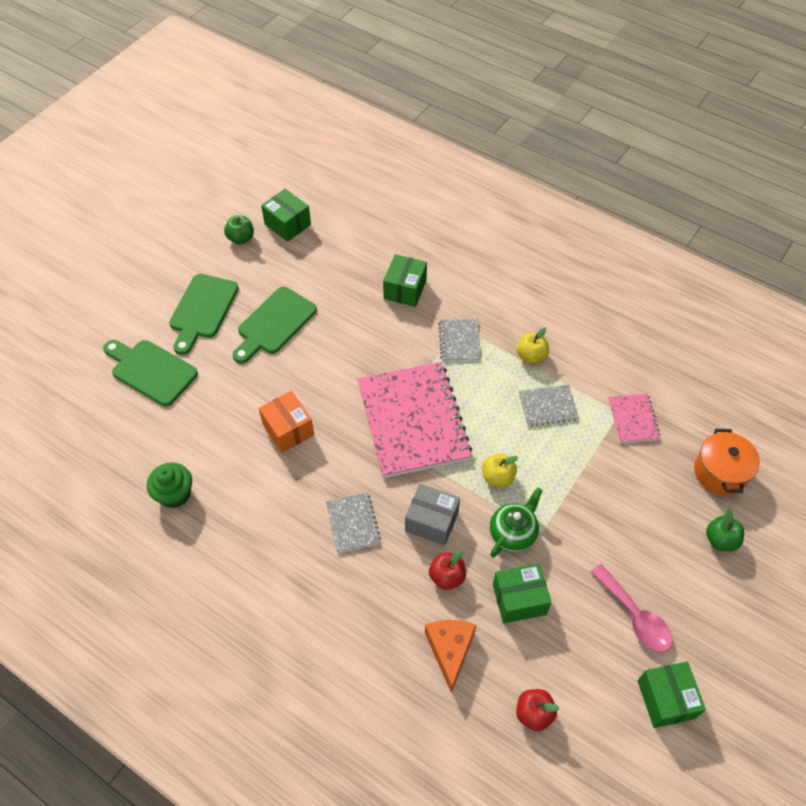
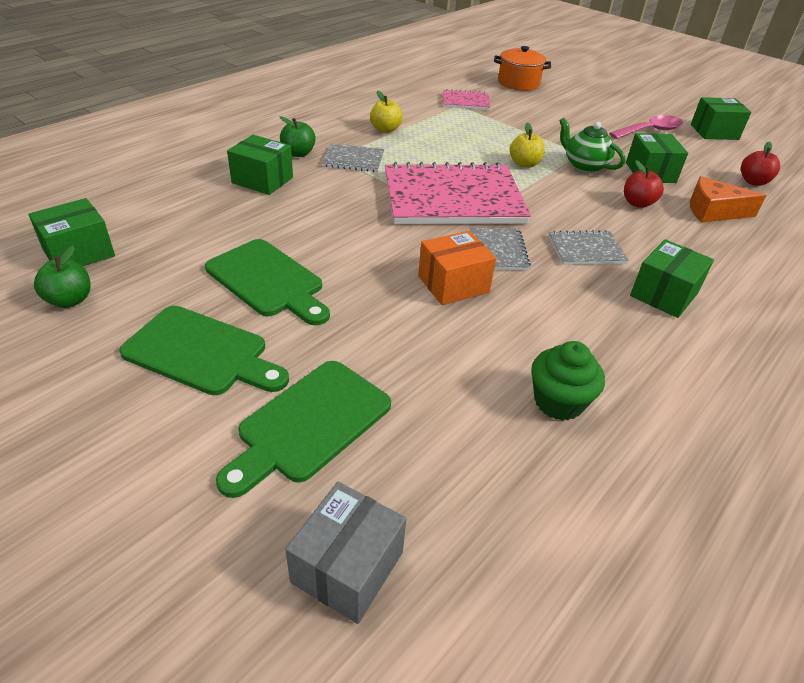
camera: 85 degrees left, 15 degrees down
grey box [405,484,460,546] -> grey box moved to [285,482,406,624]
grey notebook [519,384,579,427] -> grey notebook moved to [470,227,531,271]
green apple [706,508,744,551] -> green apple moved to [279,116,316,157]
none -> green box [630,239,714,318]

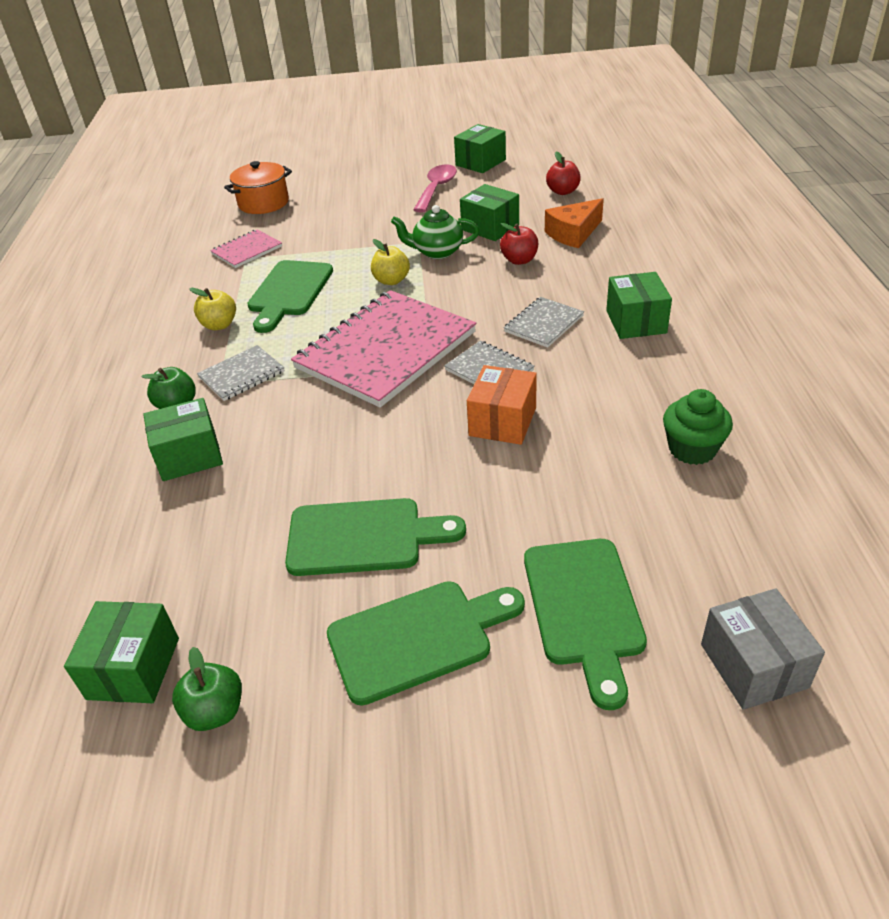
camera: 40 degrees left, 0 degrees up
none -> green cutting board [247,260,333,333]

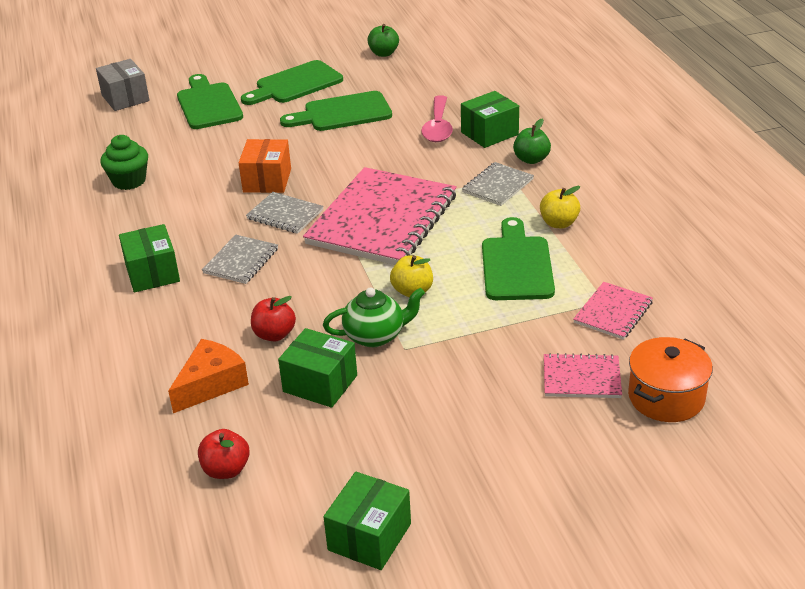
camera: 165 degrees right, 5 degrees down
green box [64,601,179,703] -> none
pink spoon [413,164,457,213] -> pink spoon moved to [421,96,453,142]
none -> pink notebook [544,353,622,398]

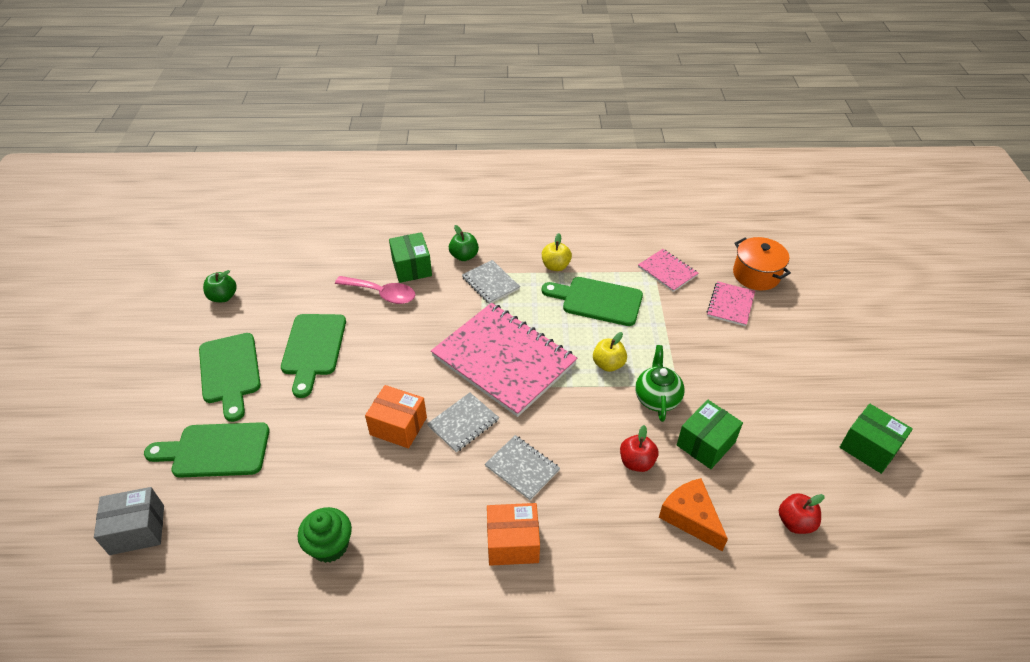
camera: 75 degrees left, 10 degrees up
green box [119,224,180,292] -> orange box [487,503,540,566]

